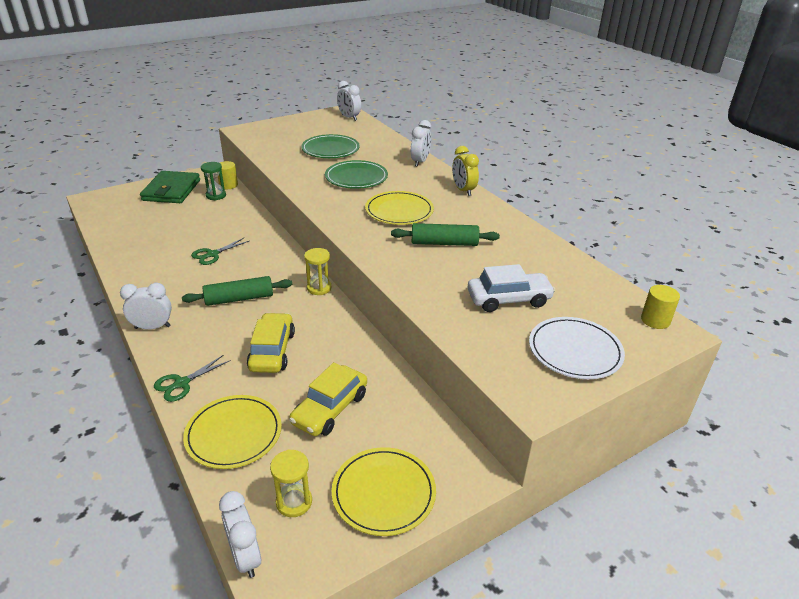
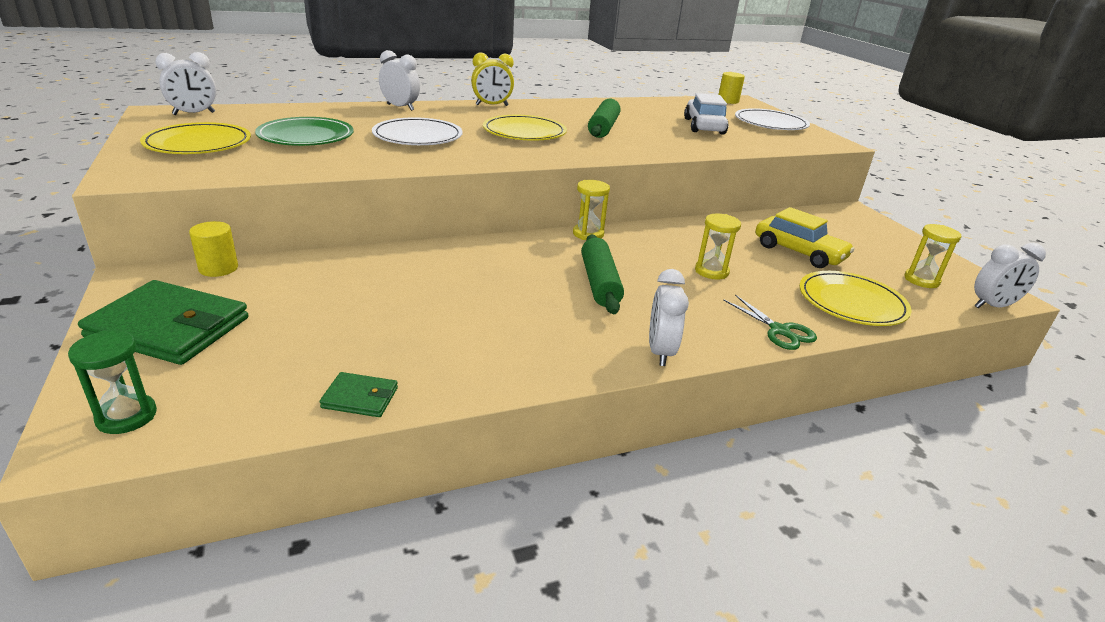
camera: 80 degrees left, 5 degrees down
green scissors [191,238,249,265] -> none
green hourglass [201,162,226,200] -> green hourglass moved to [68,330,157,434]
yellow car [247,313,295,373] -> yellow hourglass [695,214,741,280]
green plate [325,160,388,189] -> white plate [372,117,463,145]
yellow plate [332,447,436,536] -> yellow plate moved to [140,122,251,154]
none -> green wallet [320,372,398,417]

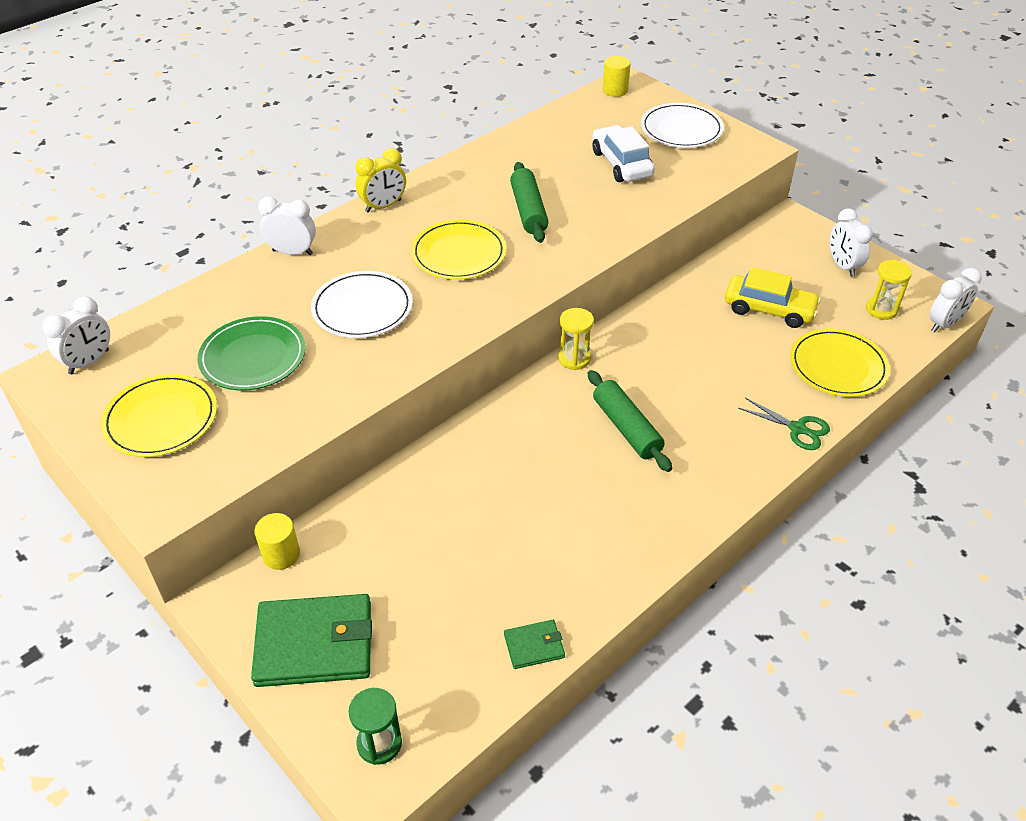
camera: 20 degrees left, 15 degrees up
white clock [649,269,689,366] -> white clock moved to [830,208,873,277]
yellow hourglass [695,214,741,280] -> none

